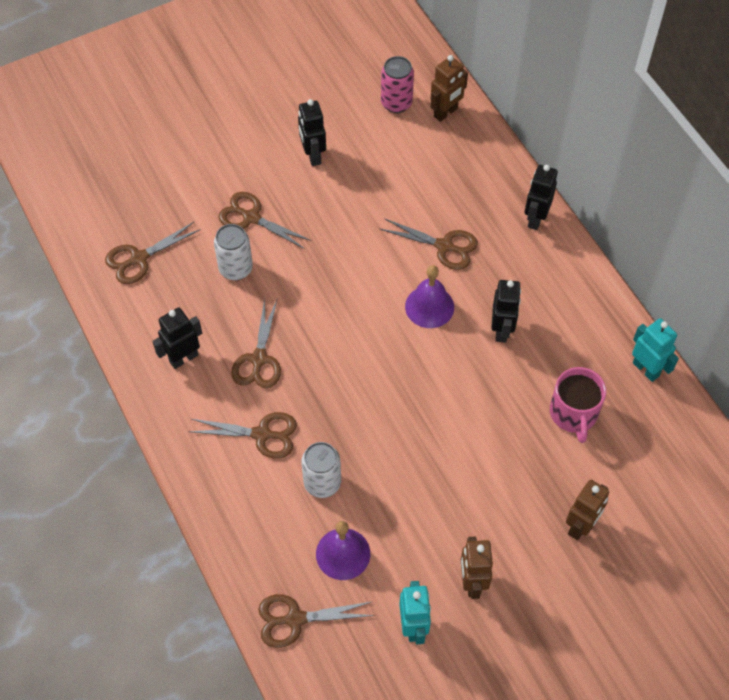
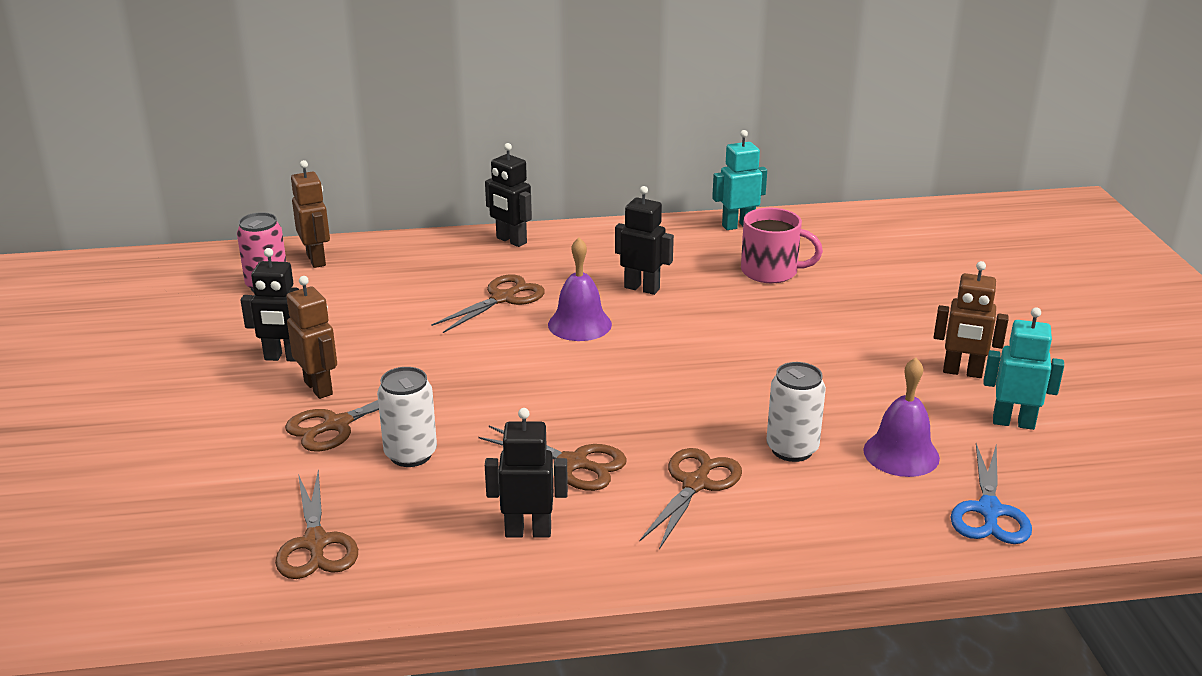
camera: 70 degrees left, 30 degrees down
black robot [152,307,202,369] -> black robot turned 105 degrees clockwise [485,408,568,538]
brown scissors [258,594,375,648] -> blue scissors [951,444,1032,544]
brown robot [566,480,609,540] -> brown robot moved to [286,276,337,399]

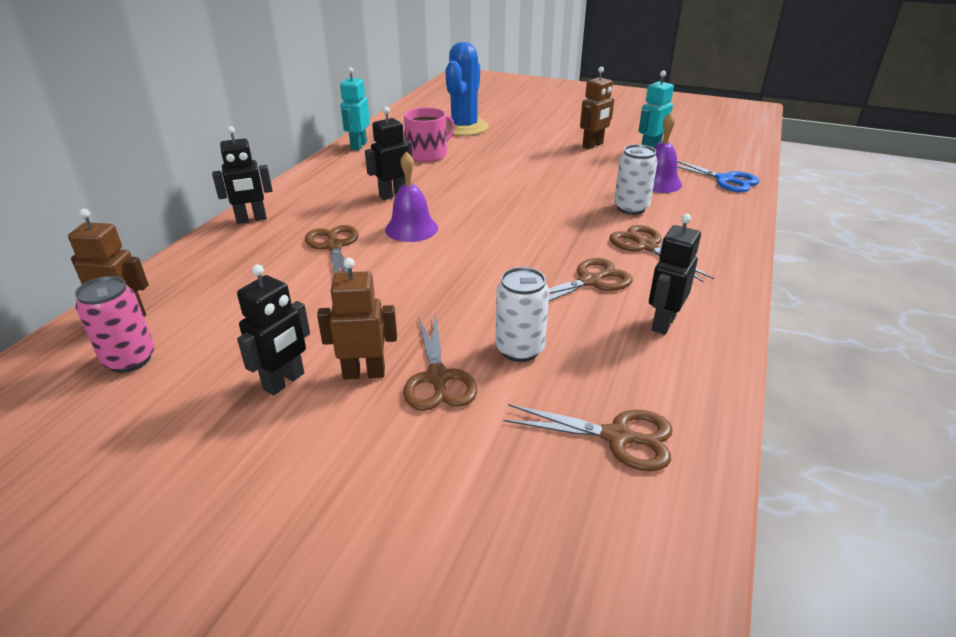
camera: 60 degrees left, 5 degrees up
none -> blue cactus [446,42,489,136]

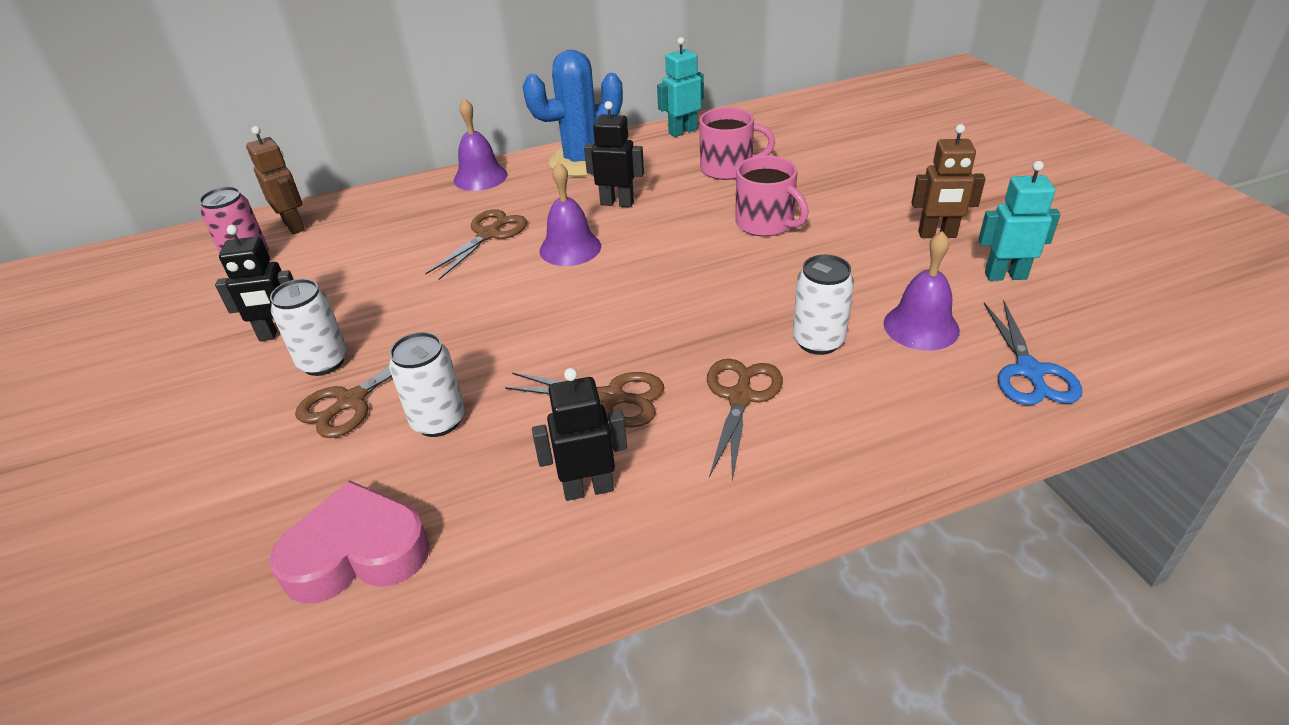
camera: 50 degrees right, 5 degrees up
black robot [212,126,273,224] -> purple bell [454,98,508,191]
brown robot [317,258,397,379] -> white can [270,279,347,376]
blue cactus [446,42,489,136] -> blue cactus moved to [523,50,623,177]
brown scissors [503,404,673,471] -> pink heart [270,480,430,604]
none -> pink mug [735,156,809,237]

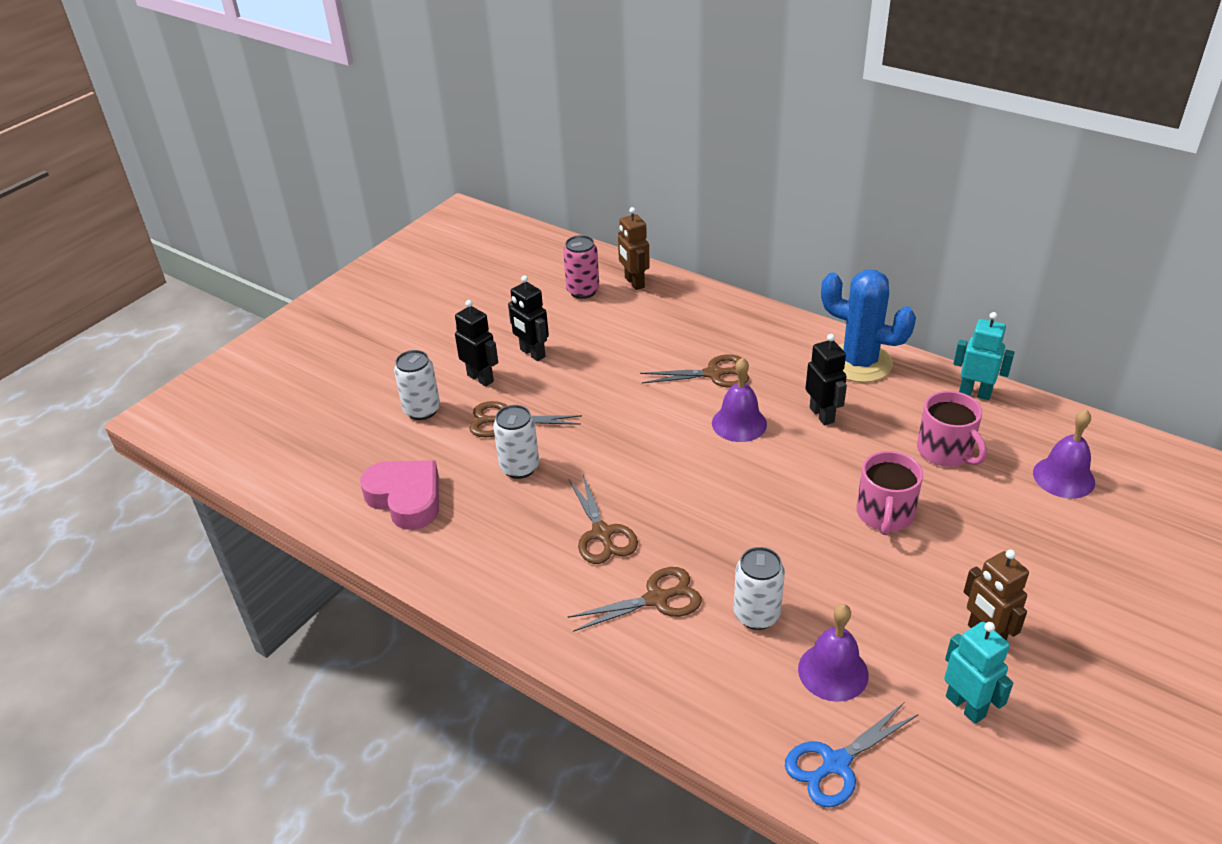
camera: 55 degrees right, 0 degrees up
brown robot [246,126,305,234] -> brown robot turned 135 degrees clockwise [618,207,650,290]
white can [270,279,347,376] -> white can moved to [394,350,440,420]
purple bell [454,98,508,191] -> purple bell moved to [1033,409,1095,499]
black robot [532,368,627,501] -> black robot moved to [455,300,498,386]

